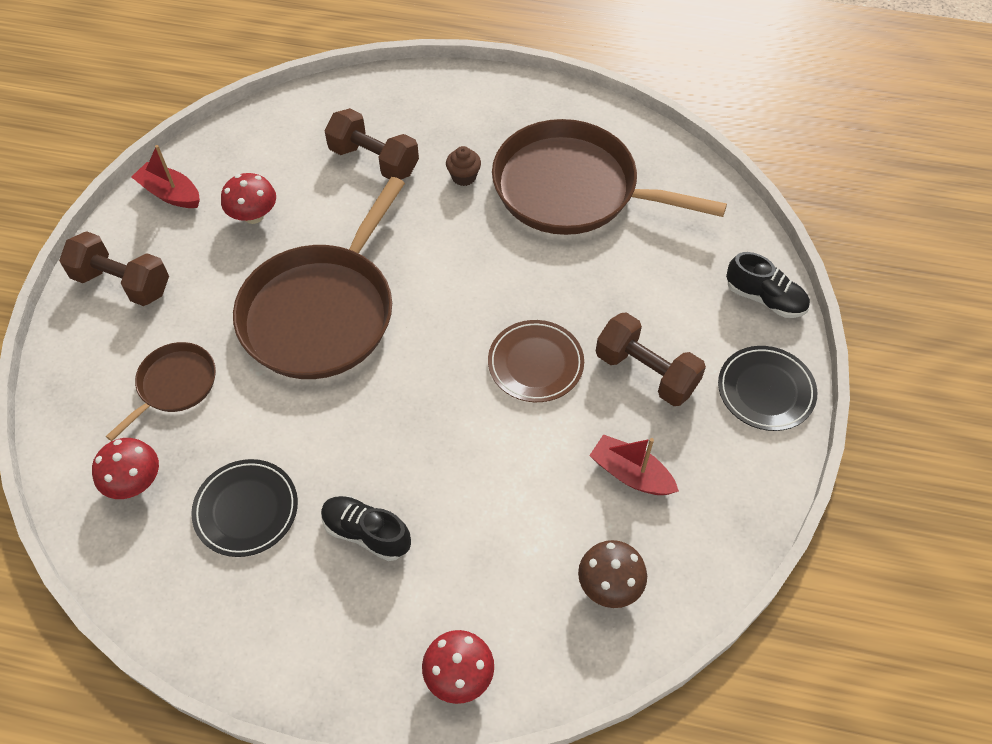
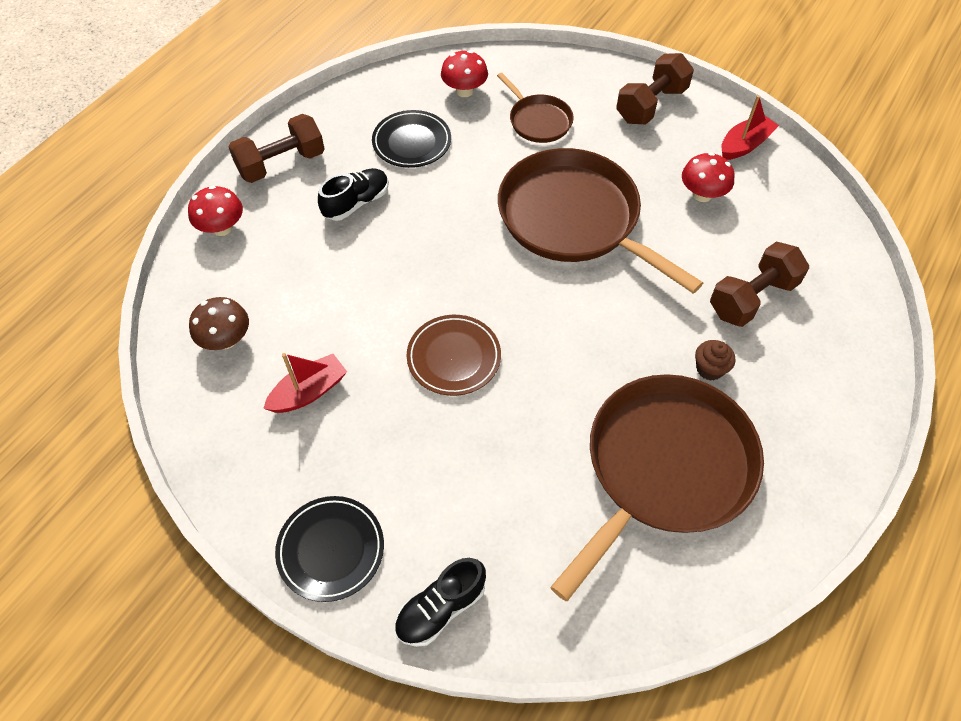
camera: 110 degrees right, 0 degrees up
brown dumbbell [596,312,706,406] -> brown dumbbell moved to [228,114,325,183]

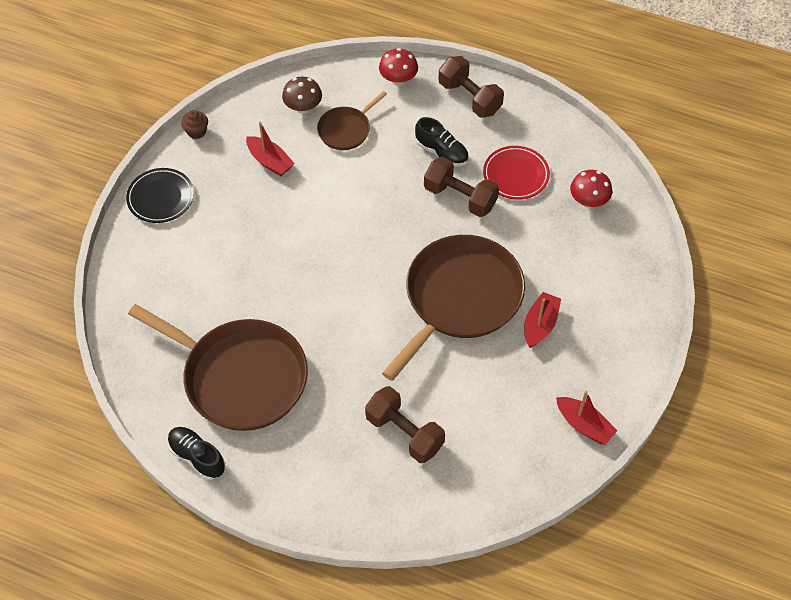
camera: 80 degrees right, 0 degrees up
black plate [372,110,451,168] -> red plate [483,146,550,200]
black shoe [394,558,486,647] -> black shoe moved to [167,427,225,480]
brown plate [407,315,501,396] -> none
brown pan [497,73,574,143] -> brown pan moved to [317,91,387,150]
brown dumbbell [616,53,694,124] -> brown dumbbell moved to [424,157,499,217]
red mushroom [682,152,735,202] -> none
brown cupcake [695,340,735,381] -> brown cupcake moved to [181,110,208,139]
none -> red boat [524,292,561,348]

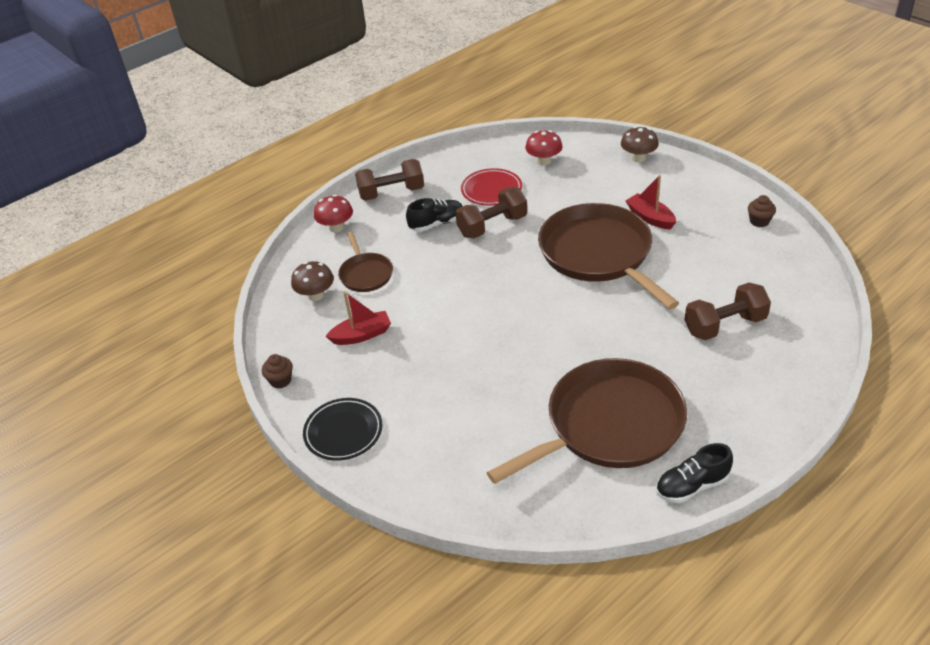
camera: 60 degrees left, 15 degrees down
red boat [556,391,618,445] -> brown cupcake [748,195,776,227]
none -> brown mushroom [621,126,659,162]

